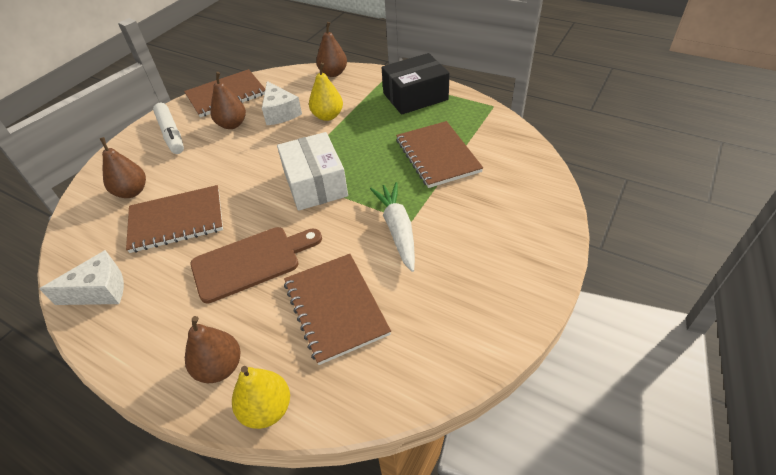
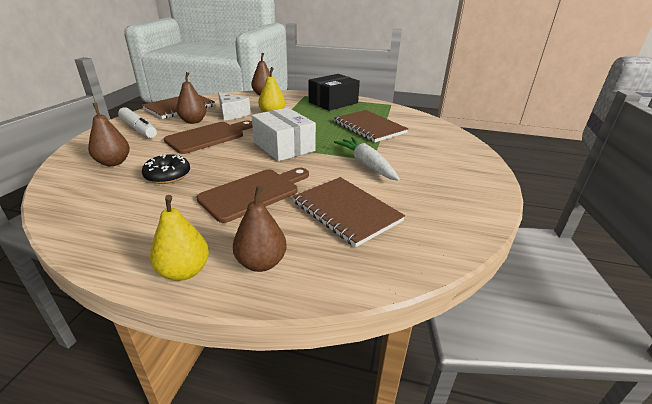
camera: 20 degrees left, 15 degrees down
white cheese [40,250,124,305] -> none
brown notebook [126,185,223,253] -> black donut [142,154,190,184]
yellow pear [232,366,290,429] -> yellow pear moved to [150,195,209,281]
none -> brown cutting board [164,121,253,154]

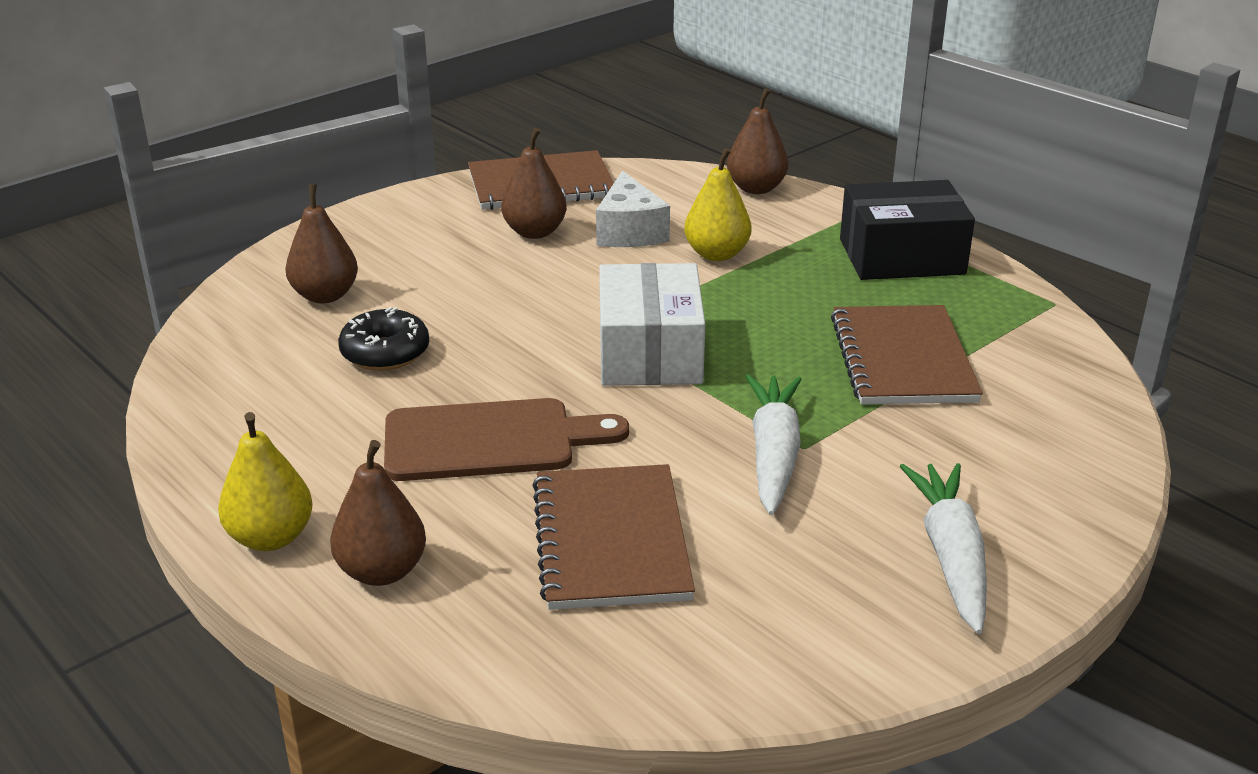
camera: 35 degrees right, 0 degrees up
white marker [118,107,157,138] -> none
brown cutting board [164,121,253,154] -> none
none -> white carrot [900,463,987,634]

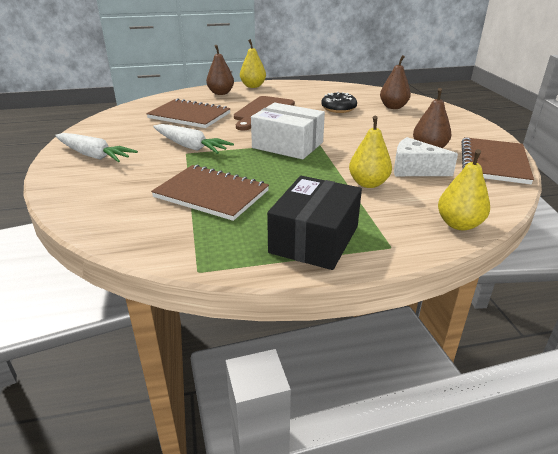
camera: 120 degrees right, 0 degrees up
brown pear [727,88,788,194] -> yellow pear [438,149,490,230]

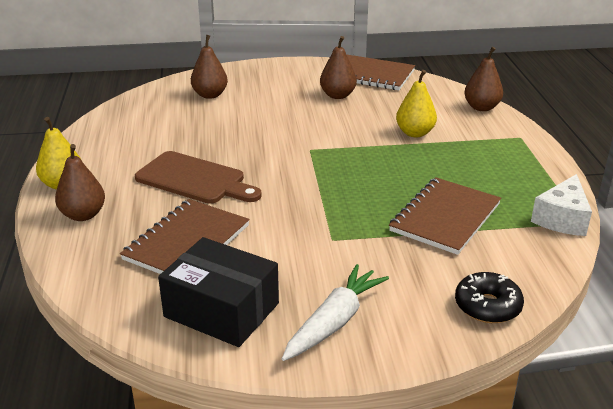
camera: 85 degrees left, 0 degrees up
white carrot [153,124,234,154] -> none
white box [251,103,325,159] -> none
black box [267,176,362,270] -> black box moved to [158,237,279,347]
black donut [321,92,357,113] -> black donut moved to [455,272,524,323]
white cheese [394,137,458,176] -> white cheese moved to [531,174,592,236]
yellow pear [438,149,490,230] -> brown pear [464,47,503,111]

